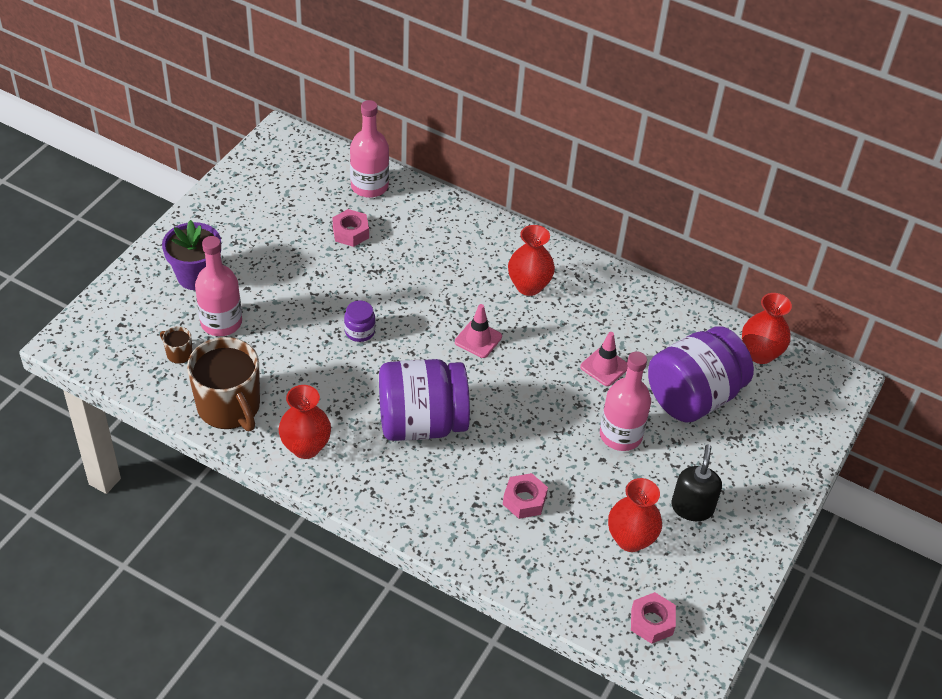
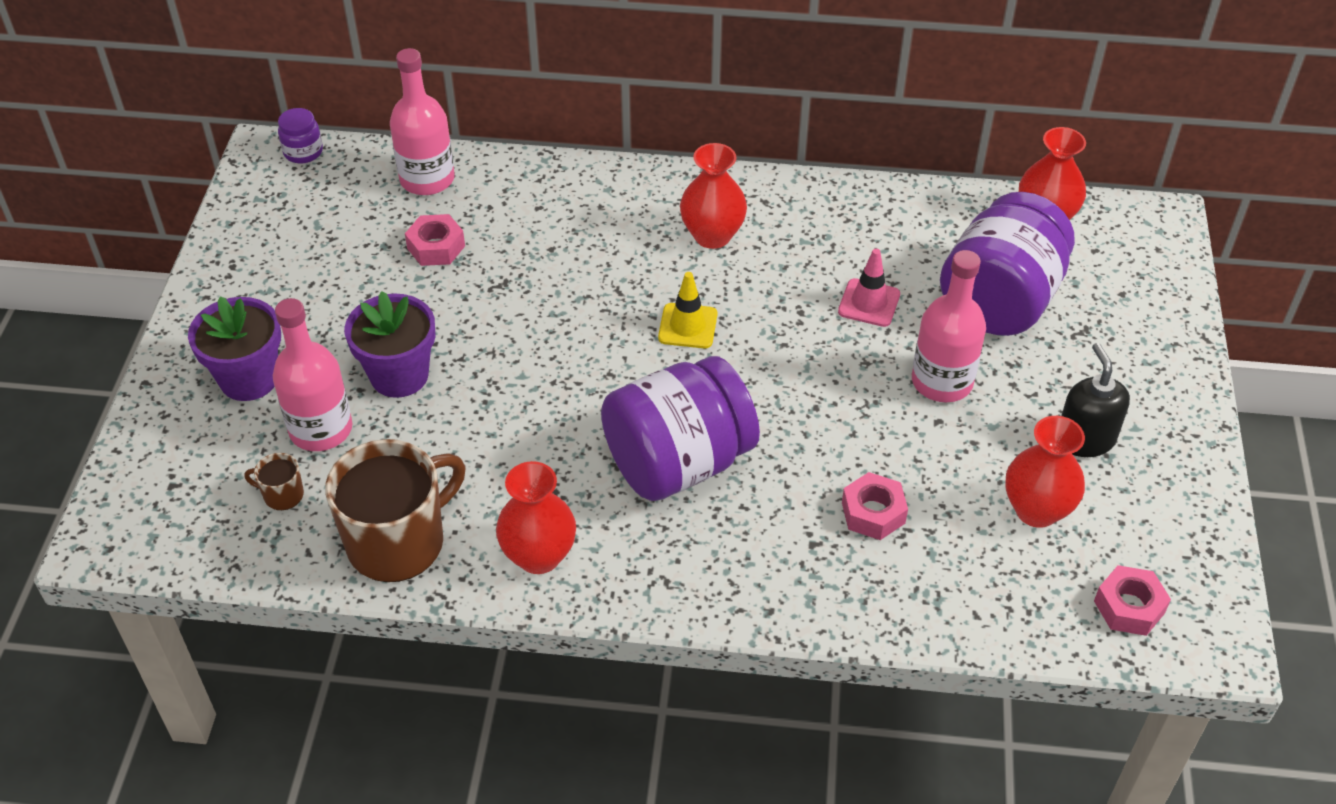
camera: 20 degrees left, 0 degrees up
brown mug [187,337,260,431] -> brown mug turned 75 degrees counterclockwise [325,439,465,582]
purple jar [344,300,375,342] -> purple jar moved to [278,108,323,164]
pink traffic cone [455,304,502,358] -> yellow traffic cone [658,272,717,348]
none -> purple flower pot [345,291,436,398]

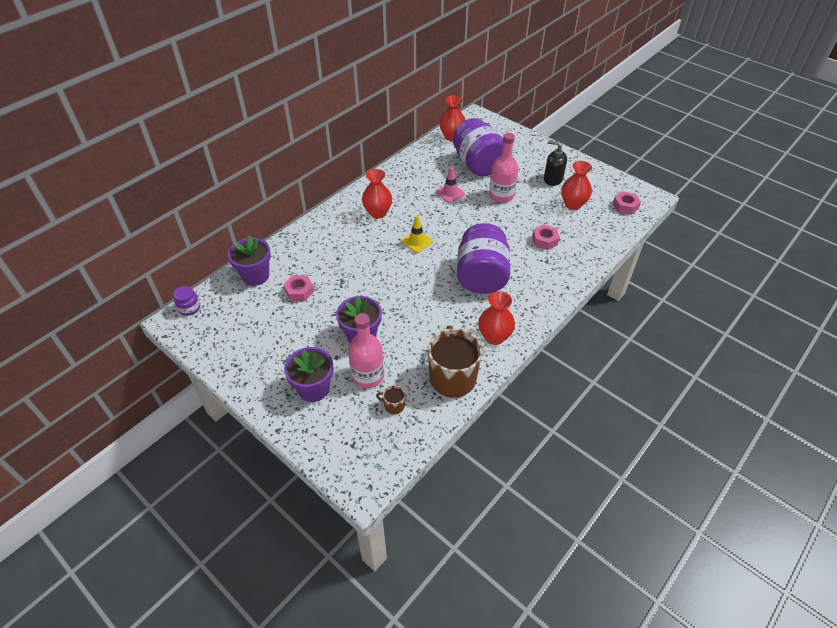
camera: 55 degrees left, 0 degrees up
brown mug [244,453,304,510] -> brown mug turned 60 degrees clockwise [376,385,405,414]
pink bottle [390,48,454,195] -> purple flower pot [228,235,271,286]

